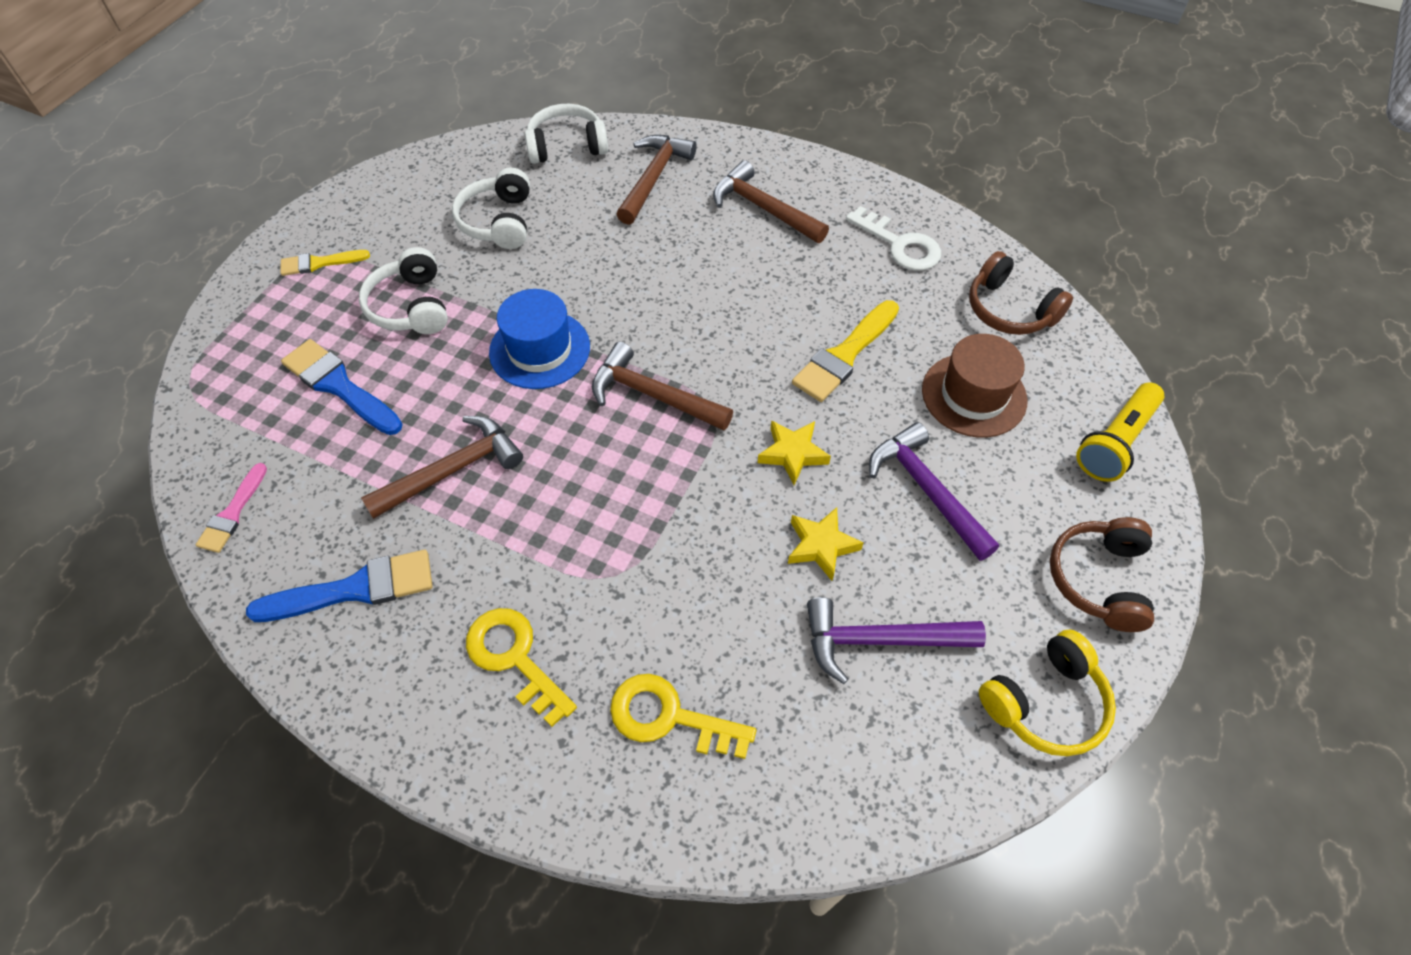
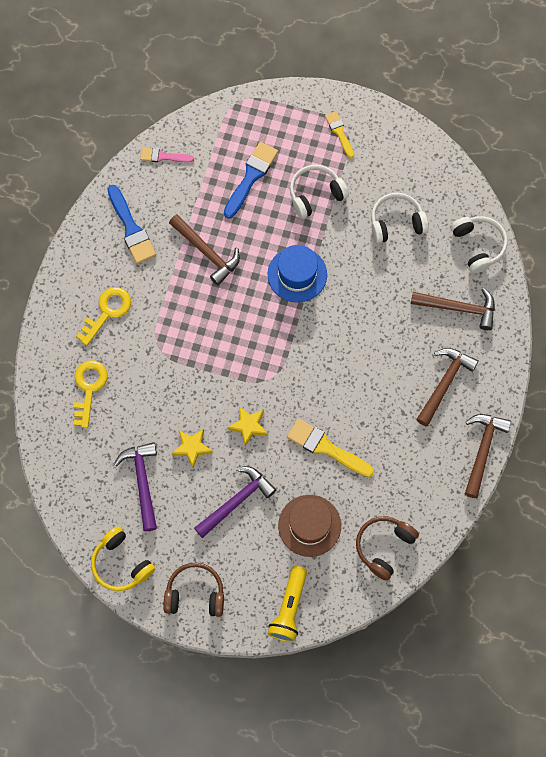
camera: 80 degrees right, 15 degrees up
brown hammer [592,342,733,431] -> brown hammer moved to [465,414,511,498]
white key [846,206,941,271] -> none
yellow flashlight [1076,382,1165,482] -> yellow flashlight turned 105 degrees counterclockwise [268,566,307,642]

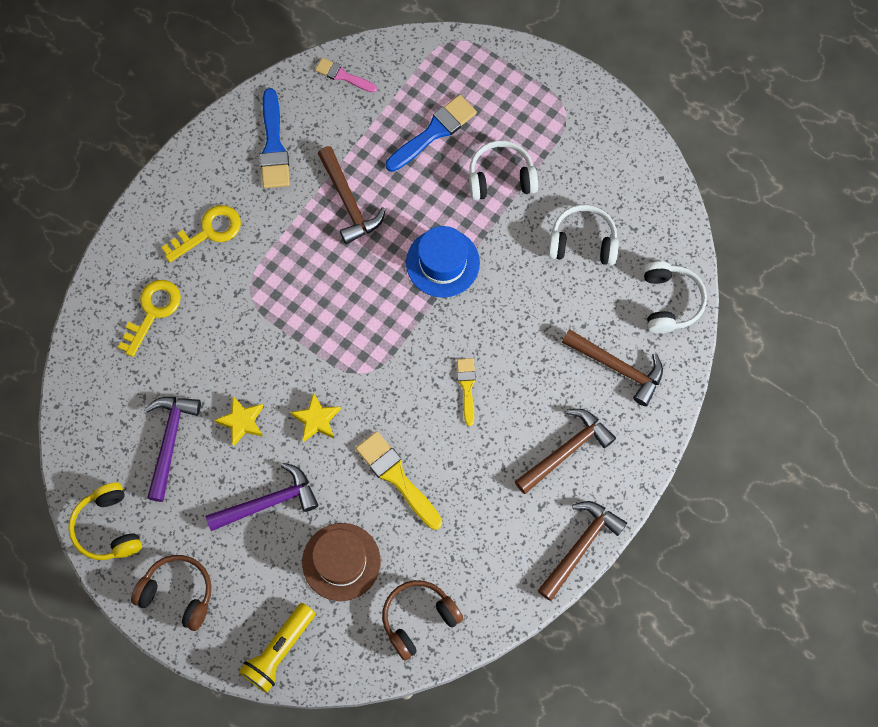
camera: 20 degrees right, 0 degrees up
yellow brush [325,111,354,159] -> yellow brush moved to [457,358,476,426]

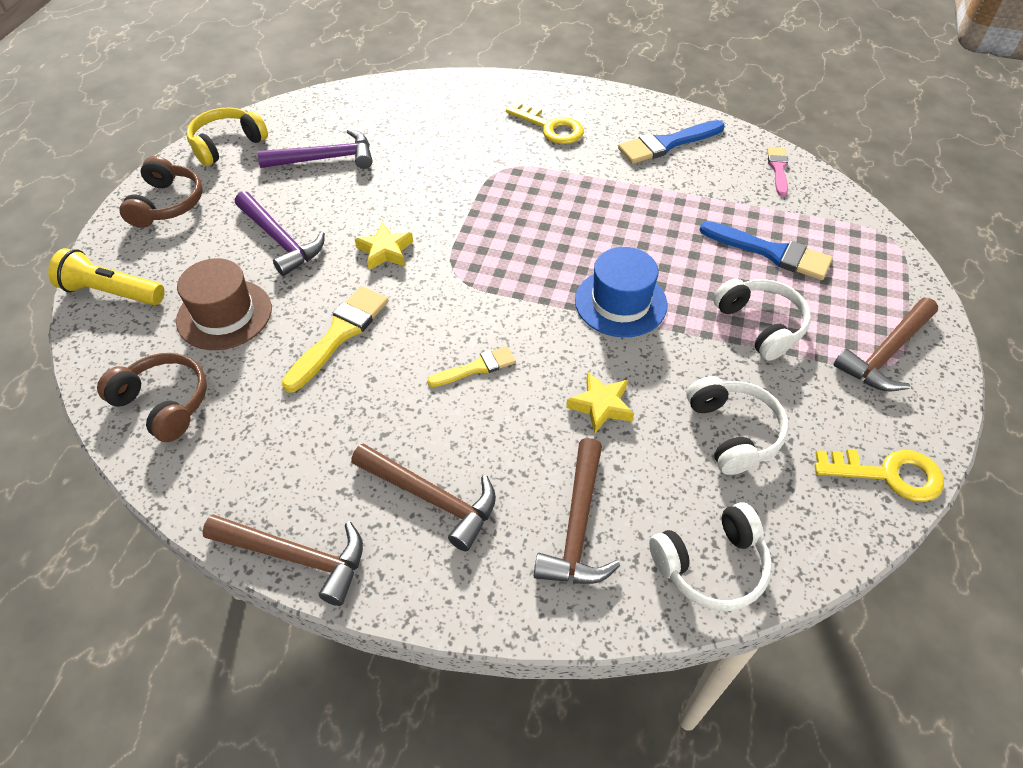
camera: 70 degrees right, 20 degrees down
yellow key [118,280,181,357] -> yellow key moved to [815,449,944,502]
yellow star [215,396,264,446] -> yellow star moved to [566,372,634,434]
brown hammer [318,146,386,244] -> brown hammer moved to [834,298,938,391]

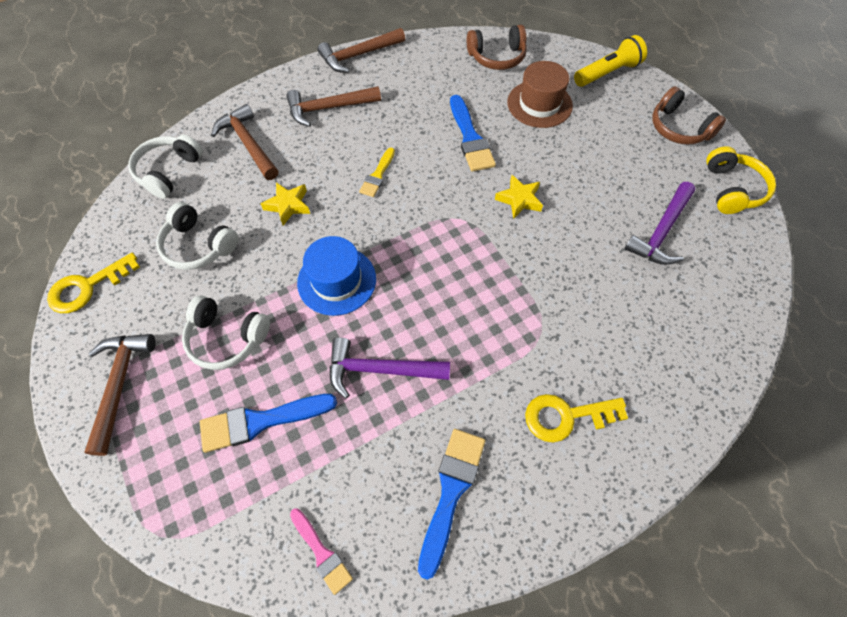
camera: 135 degrees right, 10 degrees up
purple hammer [235,191,325,276] -> purple hammer moved to [329,337,450,399]
yellow brush [281,286,389,393] -> blue brush [450,95,496,172]

